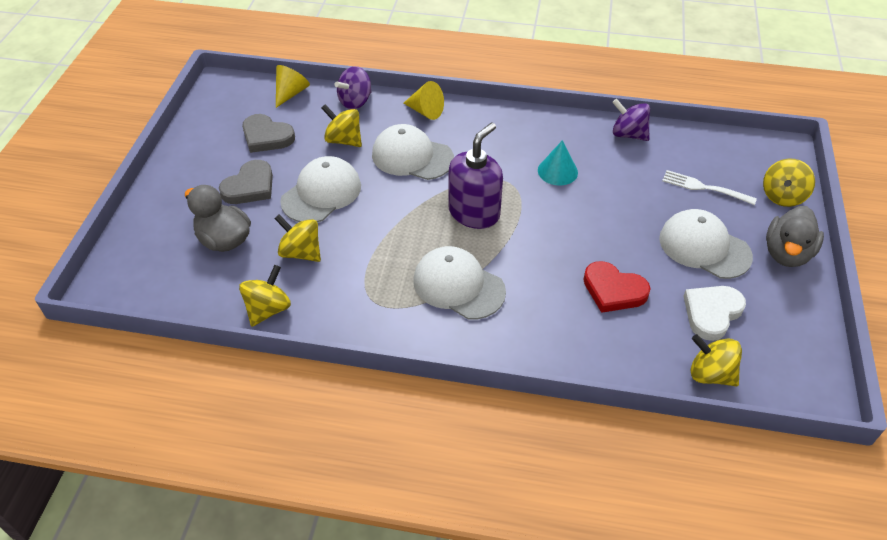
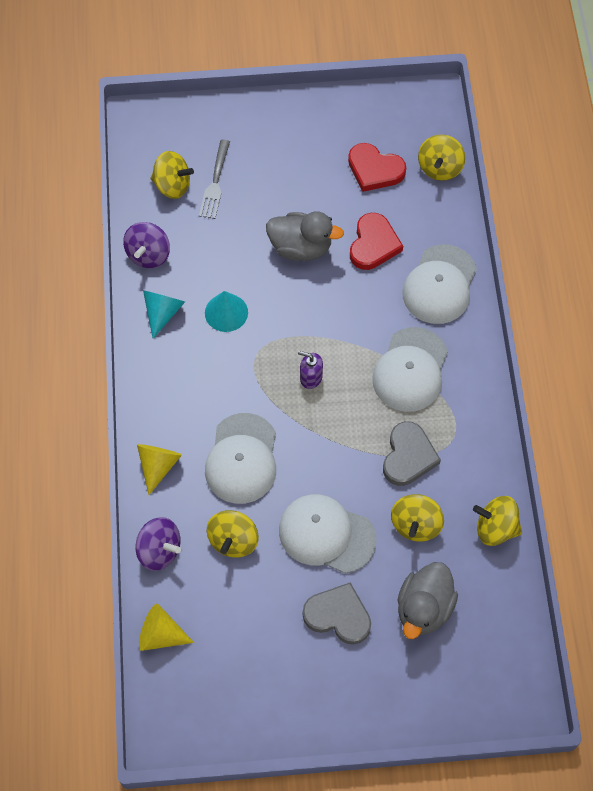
camera: 105 degrees left, 15 degrees up
grey heart [242,114,295,153] -> grey heart moved to [383,421,441,486]
purple soap dispenser [448,123,503,229] -> purple soap dispenser [298,351,323,389], size x0.48
white cap [659,209,753,279] -> white cap moved to [402,244,477,324]
white fork [662,170,757,205] -> grey fork [199,140,230,219]
white heart [684,286,746,341] -> red heart [348,143,406,192]
yellow spinning top [763,159,815,207] -> yellow spinning top moved to [150,151,194,199]
grey duck [766,206,824,267] -> grey duck moved to [266,211,344,261]
none -> turquoise cone [143,290,185,339]

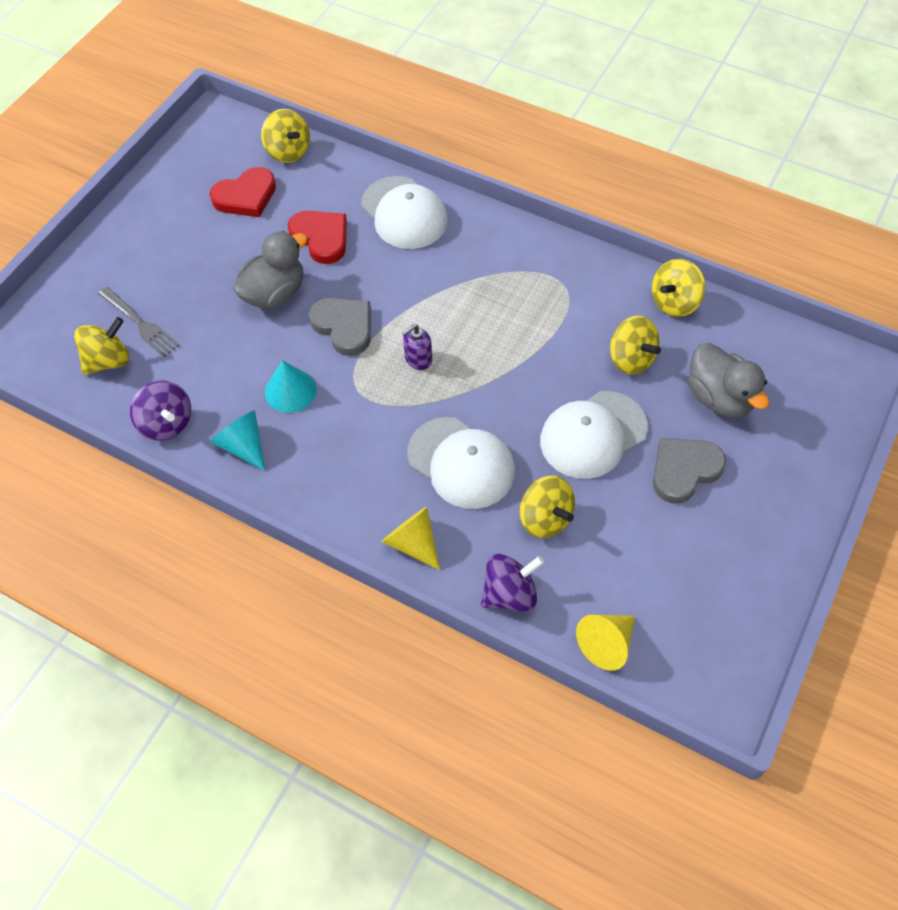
camera: 55 degrees left, 5 degrees down
white cap [372,327,448,412] -> none
grey heart [383,421,441,486] -> grey heart moved to [309,298,371,356]

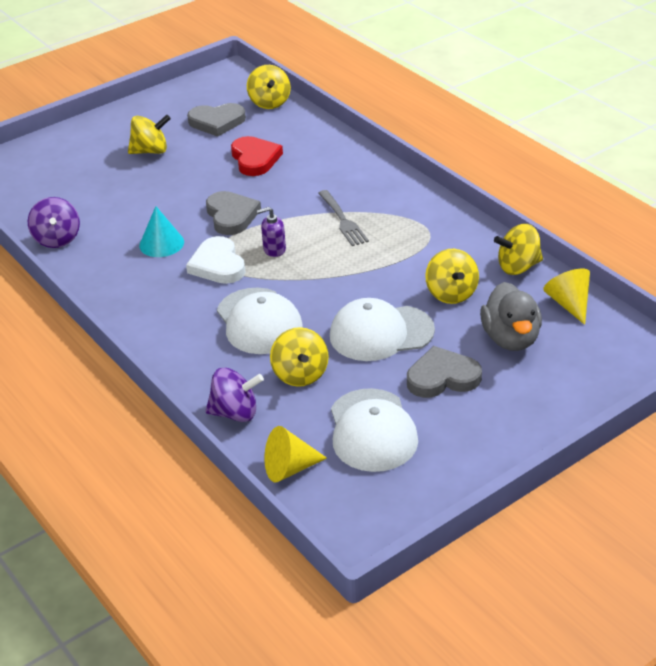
camera: 25 degrees right, 20 degrees down
yellow spinning top [74,317,129,375] -> yellow spinning top moved to [128,115,171,154]
grey fork [98,287,179,357] -> grey fork moved to [318,190,369,246]
red heart [210,167,276,217] -> grey heart [187,103,246,137]
turquoise cone [210,410,265,471] -> none
grey duck [233,231,308,309] -> none
white cap [361,176,448,249] -> white cap moved to [331,388,418,472]
yellow cone [382,507,440,570] -> yellow cone moved to [543,269,590,325]
none -> white heart [186,236,246,284]

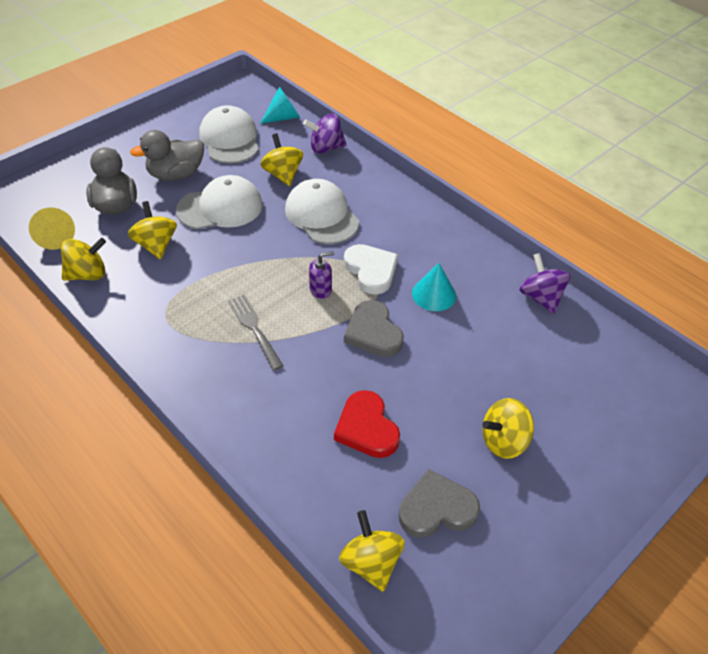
camera: 170 degrees right, 10 degrees up
yellow cone [264,426,327,482] -> turquoise cone [260,87,300,124]
grey heart [407,346,482,398] -> grey duck [130,130,204,181]

